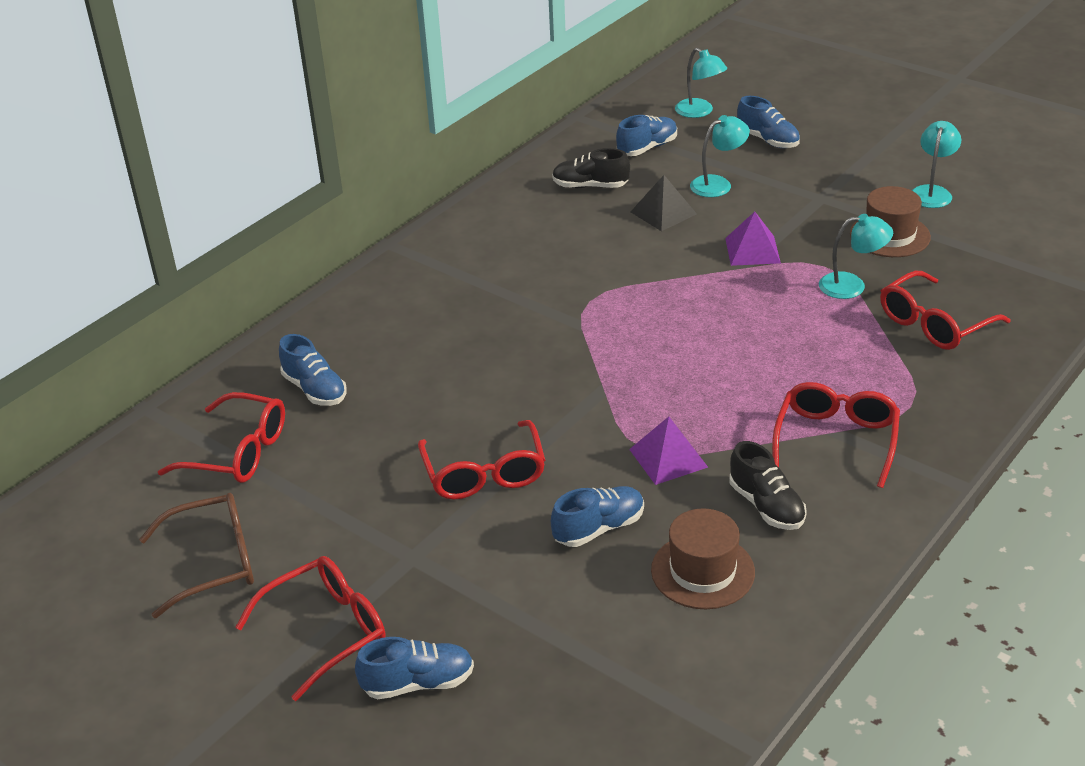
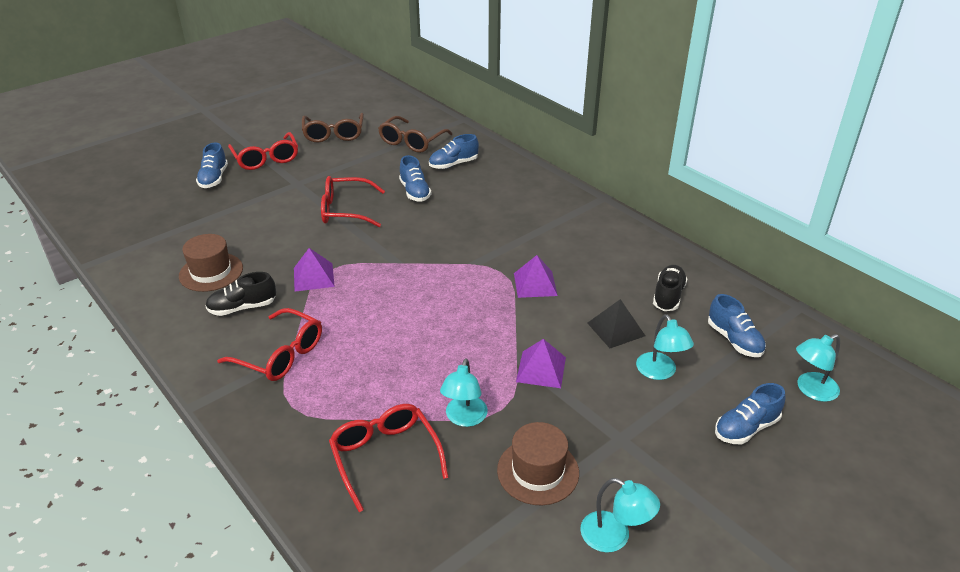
camera: 100 degrees right, 0 degrees up
red glasses [158,392,285,483] -> brown glasses [378,116,452,153]
blue shoe [551,486,644,547] -> blue shoe moved to [399,155,431,202]
none -> purple pyramid [514,255,558,298]

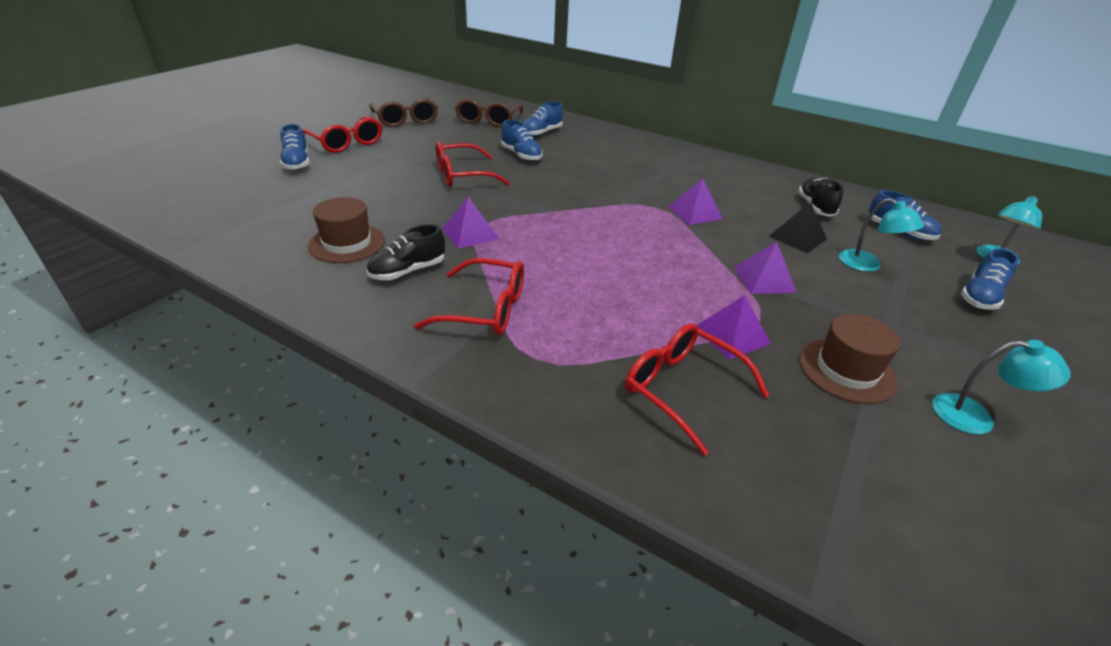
camera: 20 degrees left, 0 degrees up
turquoise lamp [440,358,488,427] -> purple pyramid [697,295,771,360]

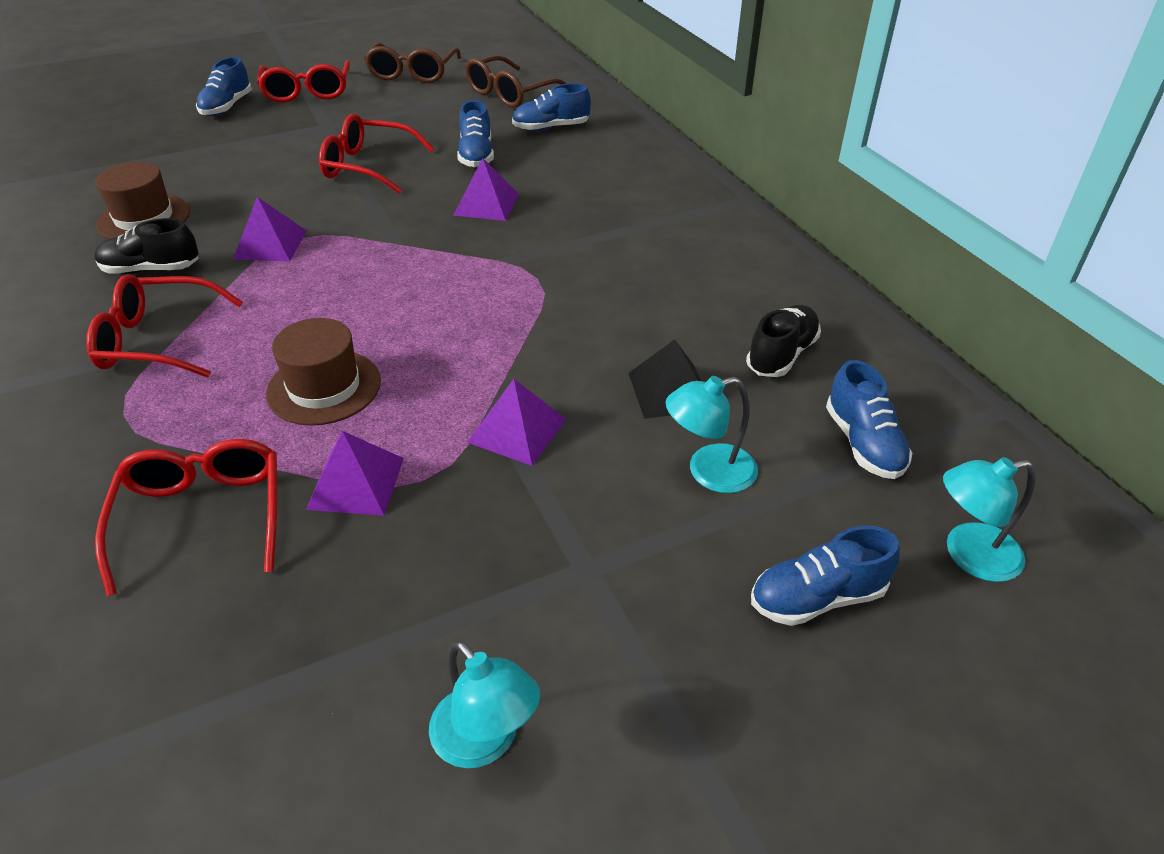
camera: 35 degrees right, 5 degrees up
red glasses [414,258,524,335] -> red glasses turned 135 degrees clockwise [86,274,243,378]
purple pyramid [668,178,723,225] -> purple pyramid moved to [453,158,519,221]
brown hat [799,314,900,404] -> brown hat moved to [266,318,381,426]
turquoise lamp [839,198,924,272] -> turquoise lamp turned 75 degrees clockwise [665,376,758,493]

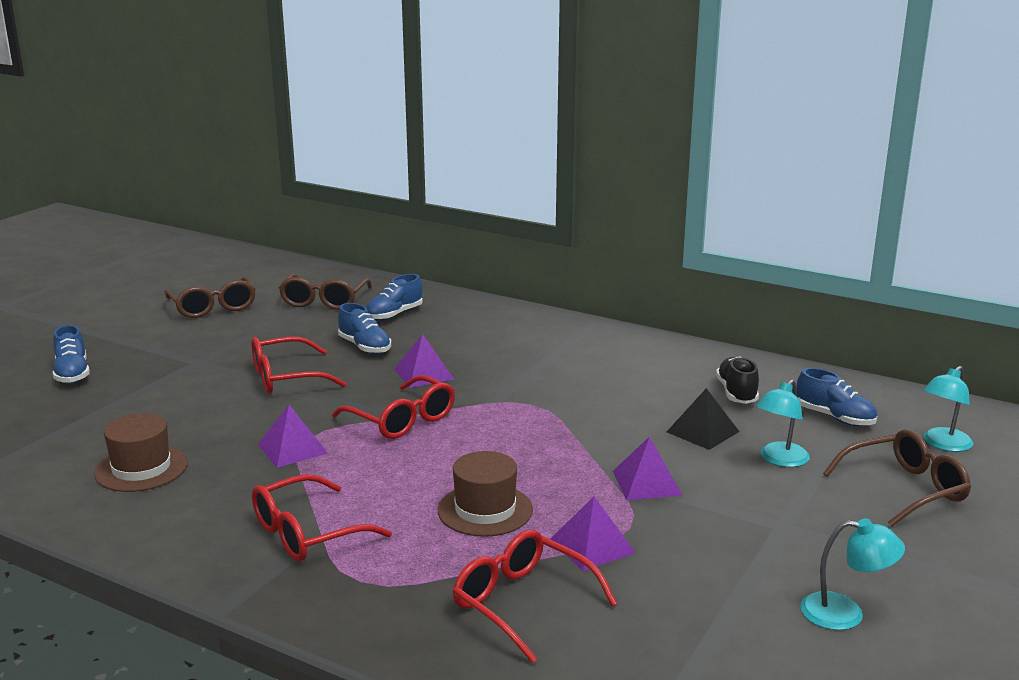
camera: 35 degrees left, 20 degrees down
black shoe [95,218,199,274] -> none
red glasses [257,60,350,103] -> red glasses moved to [332,375,455,439]
blue shoe [751,526,900,626] -> brown glasses [823,430,971,527]

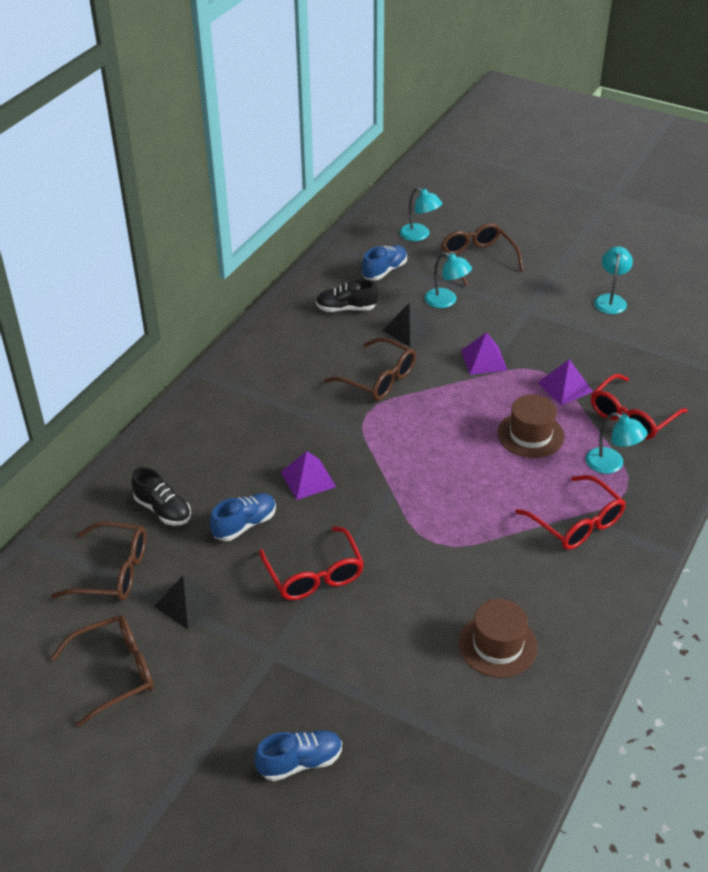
camera: 90 degrees left, 20 degrees up
purple pyramid [258,405,328,468] -> none
red glasses [332,375,455,439] -> none
blue shoe [366,274,423,321] -> black shoe [131,467,191,526]
none -> black pyramid [155,575,221,630]
none -> brown glasses [324,337,416,401]
none -> turquoise lamp [586,413,648,474]

